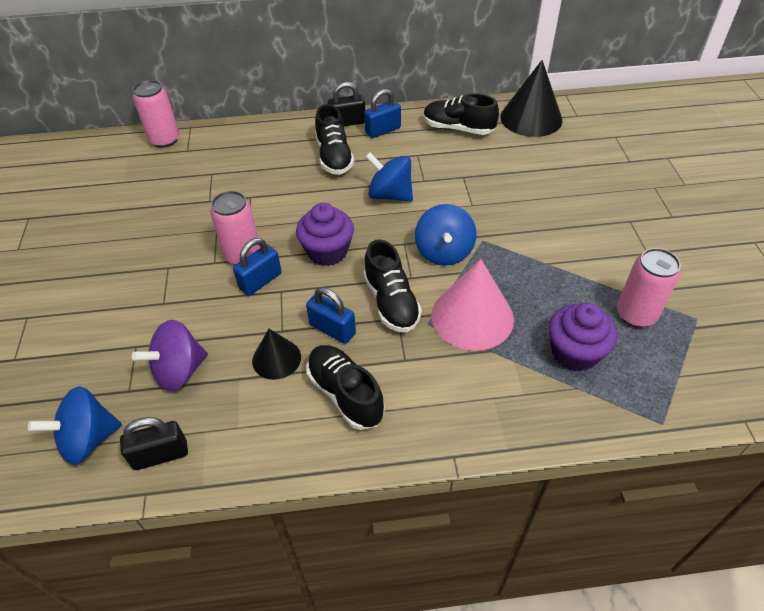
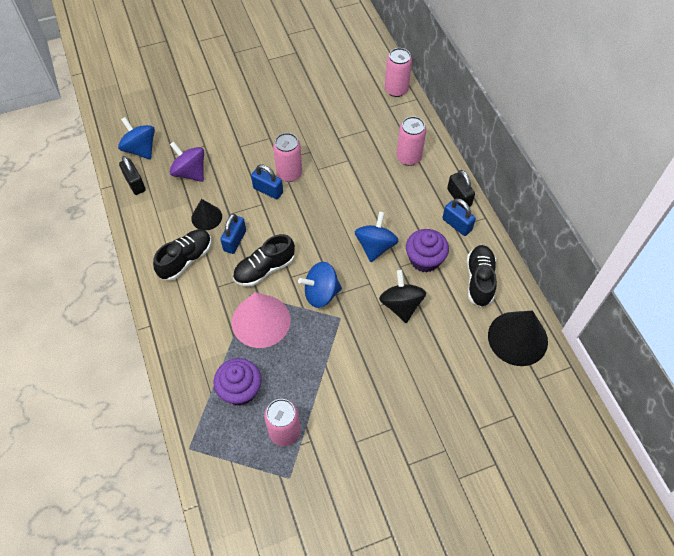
camera: 75 degrees right, 10 degrees up
purple cupcake [296,203,354,266] -> purple cupcake moved to [406,229,449,272]
black shoe [315,104,354,175] -> none
none -> black spinning top [379,270,426,323]
none -> pink can [396,116,426,166]

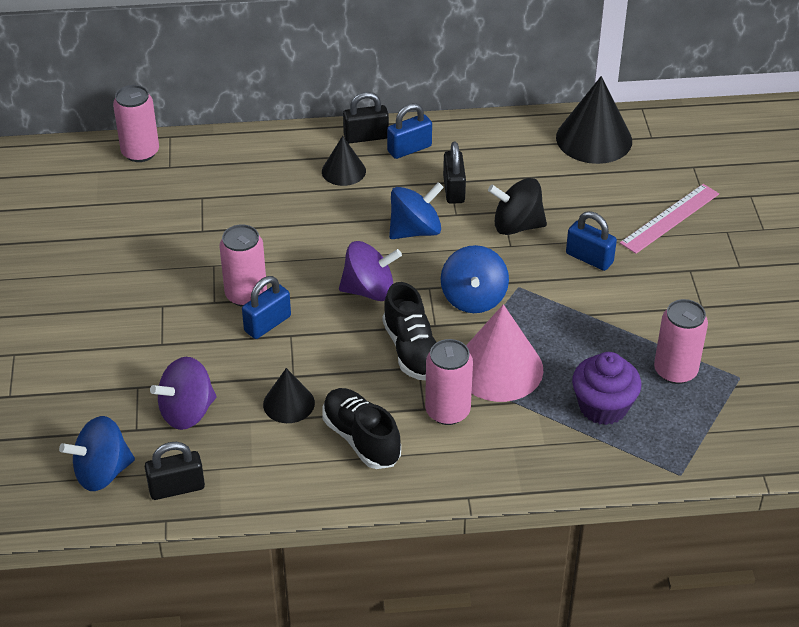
camera: 75 degrees left, 15 degrees down
blue padlock [220,214,246,254] -> blue padlock moved to [566,211,617,271]
blue spinning top [355,211,398,262] -> blue spinning top turned 120 degrees clockwise [389,182,444,239]
pink can [396,116,426,166] -> pink can moved to [425,339,473,425]
purple cupcake [406,229,449,272] -> black padlock [443,142,466,204]
black shoe [467,245,497,307] -> none
none -> black cone [322,136,366,186]
none -> purple spinning top [339,241,402,301]
none -> pink ruler [620,184,719,254]

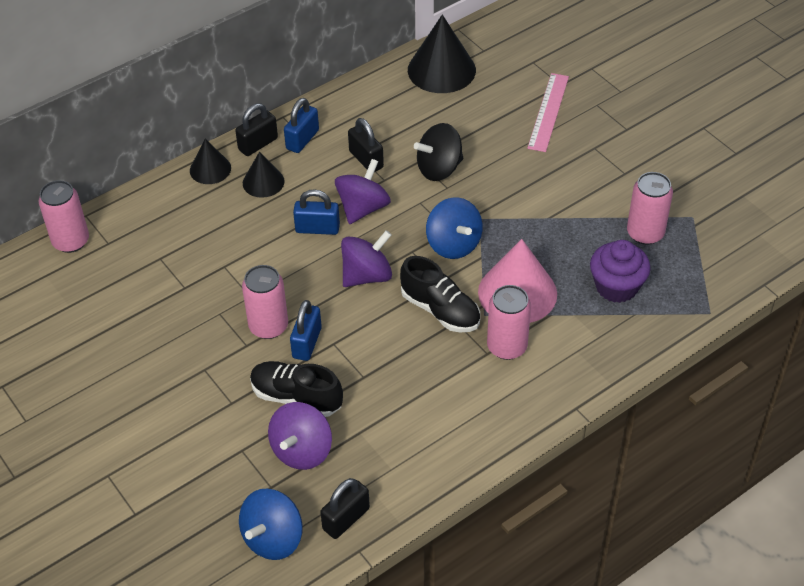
camera: 30 degrees left, 5 degrees up
black cone [263,368,315,423] -> black cone moved to [190,139,231,184]
black shoe [322,388,401,469] -> black shoe moved to [250,361,343,417]
blue spinning top [389,182,444,239] -> purple spinning top [335,159,391,224]
blue padlock [566,211,617,271] -> blue padlock moved to [293,189,340,235]

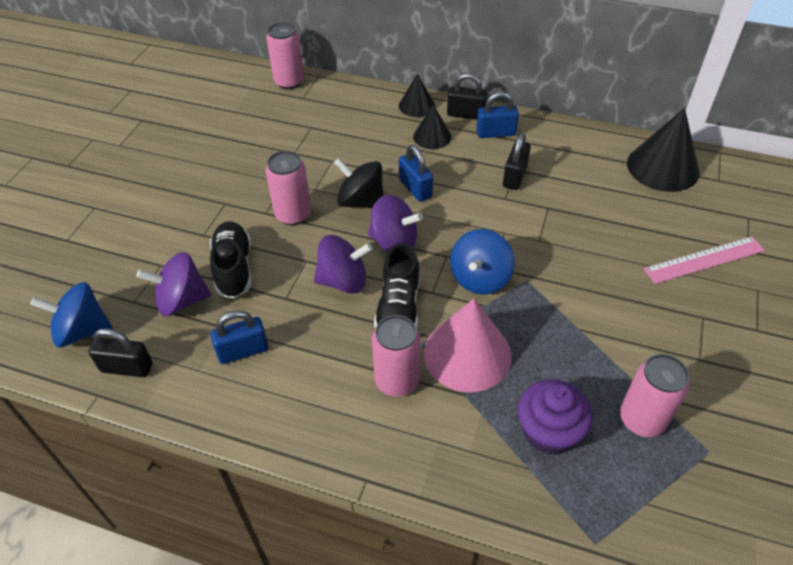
camera: 55 degrees right, 0 degrees up
blue padlock [290,300,322,361] -> blue padlock moved to [210,310,269,364]
purple spinning top [335,159,391,224] -> purple spinning top moved to [314,235,373,294]
black spinning top [414,123,463,181] -> black spinning top moved to [334,158,383,208]

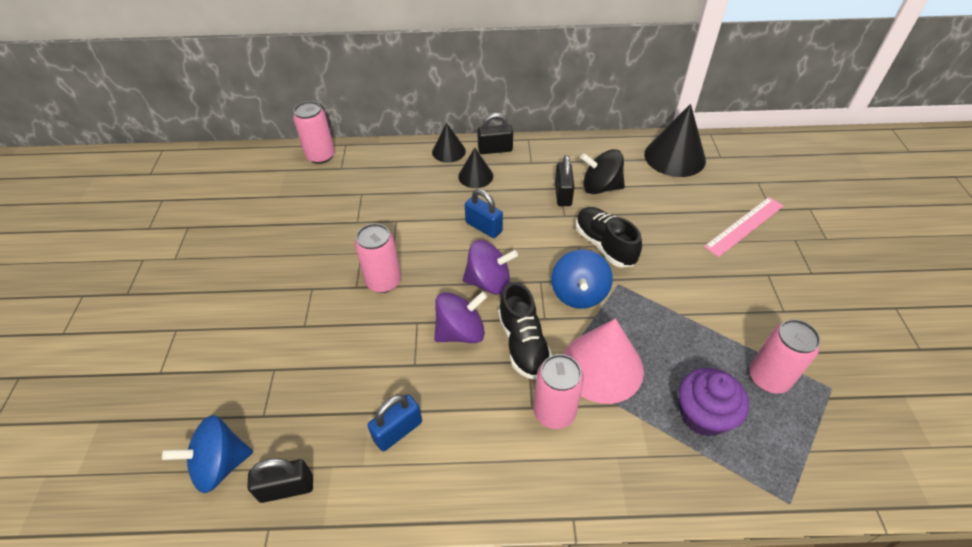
camera: 20 degrees left, 0 degrees up
purple spinning top [137,252,212,317] -> none
black shoe [210,222,251,299] -> black shoe moved to [576,207,642,268]
black spinning top [334,158,383,208] -> black spinning top moved to [580,149,625,194]
blue padlock [476,92,519,138] -> none

